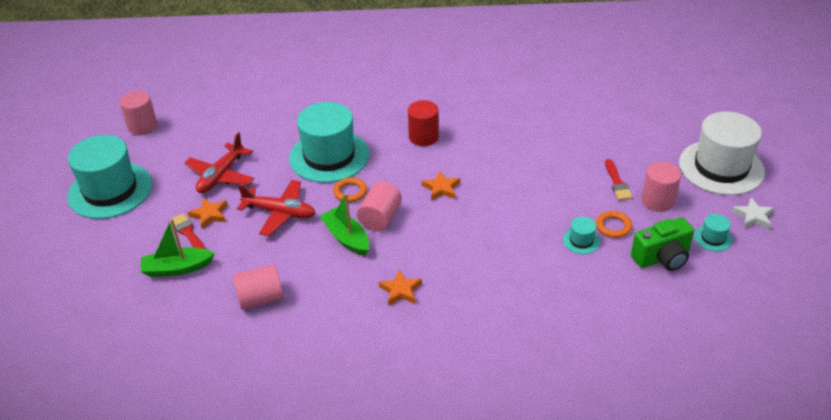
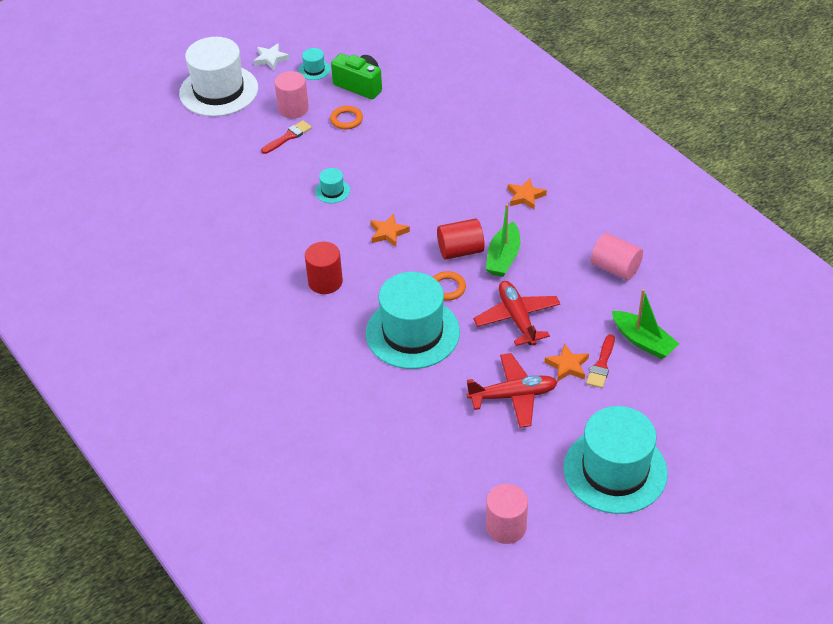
camera: 125 degrees left, 5 degrees up
pink cylinder [357,181,402,231] -> red cylinder [437,218,485,260]
turquoise hat [563,217,600,254] -> turquoise hat moved to [315,168,350,203]

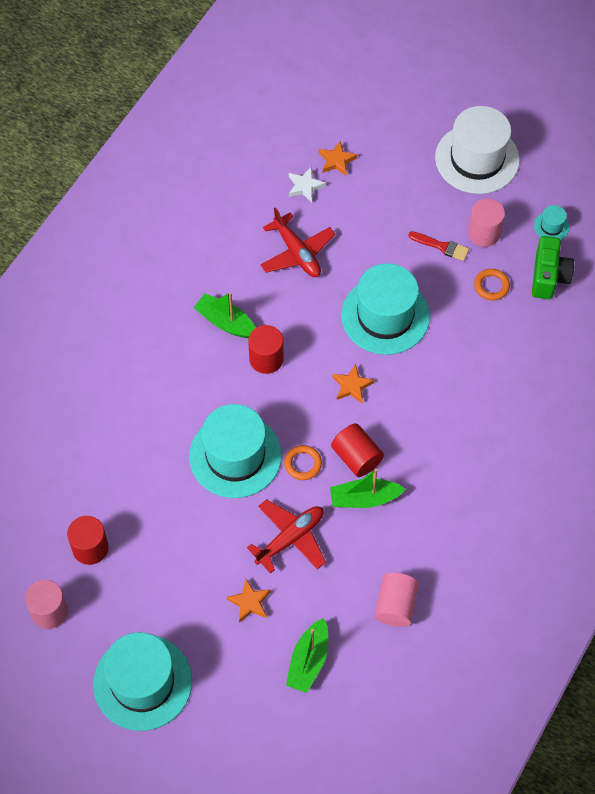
camera: 65 degrees right, 15 degrees up
white star [254,43,289,70] -> white star moved to [289,167,326,203]
turquoise hat [315,168,350,203] -> turquoise hat [341,263,430,355], size x2.43
red plane [466,353,558,428] -> red plane moved to [261,207,335,277]
orange star [508,178,547,210] -> orange star moved to [319,141,357,176]
red brush [586,334,615,388] -> none
none -> red cylinder [67,516,109,565]
none -> green boat [194,292,256,338]

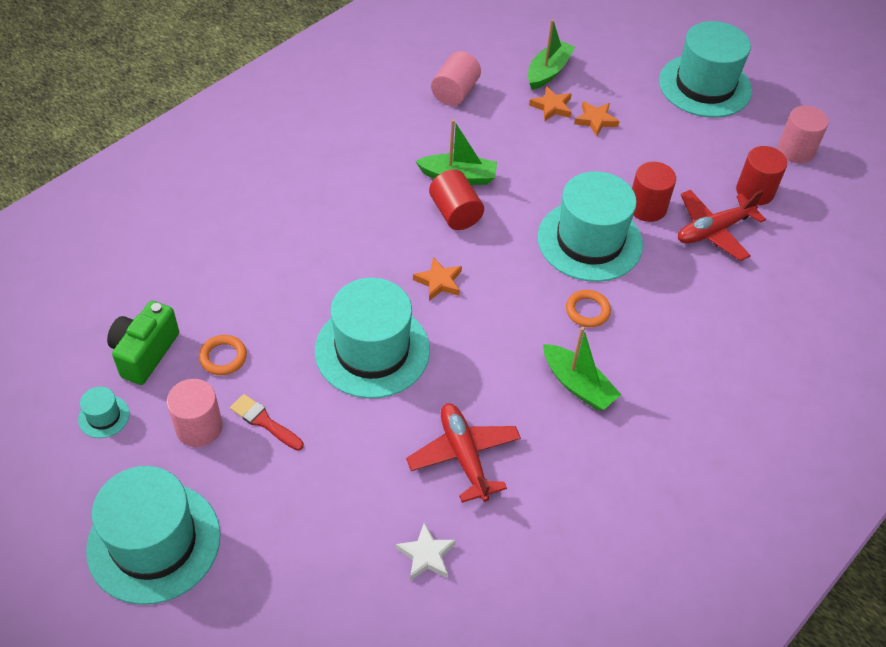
camera: 170 degrees left, 10 degrees down
red plane [247,499,326,574] -> red plane moved to [678,190,766,261]
red cylinder [248,325,284,374] -> red cylinder moved to [632,162,676,222]
orange ring [284,445,322,480] -> orange ring moved to [566,290,611,327]
orange star [319,141,357,176] -> orange star moved to [529,86,572,121]
white hat [435,106,520,194] -> turquoise hat [86,466,221,605]

